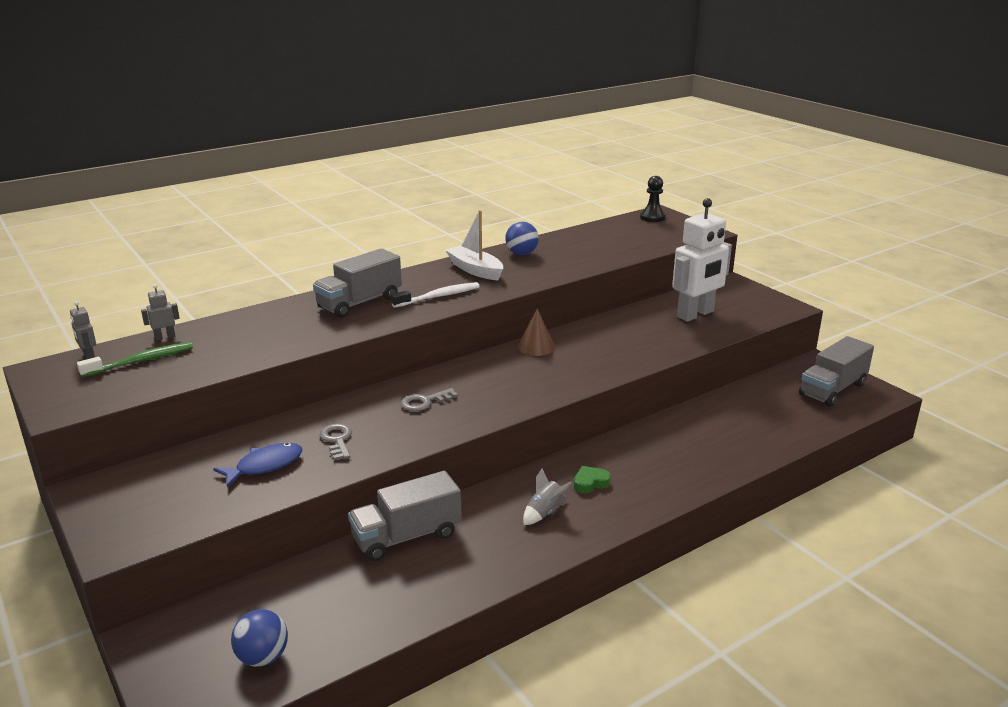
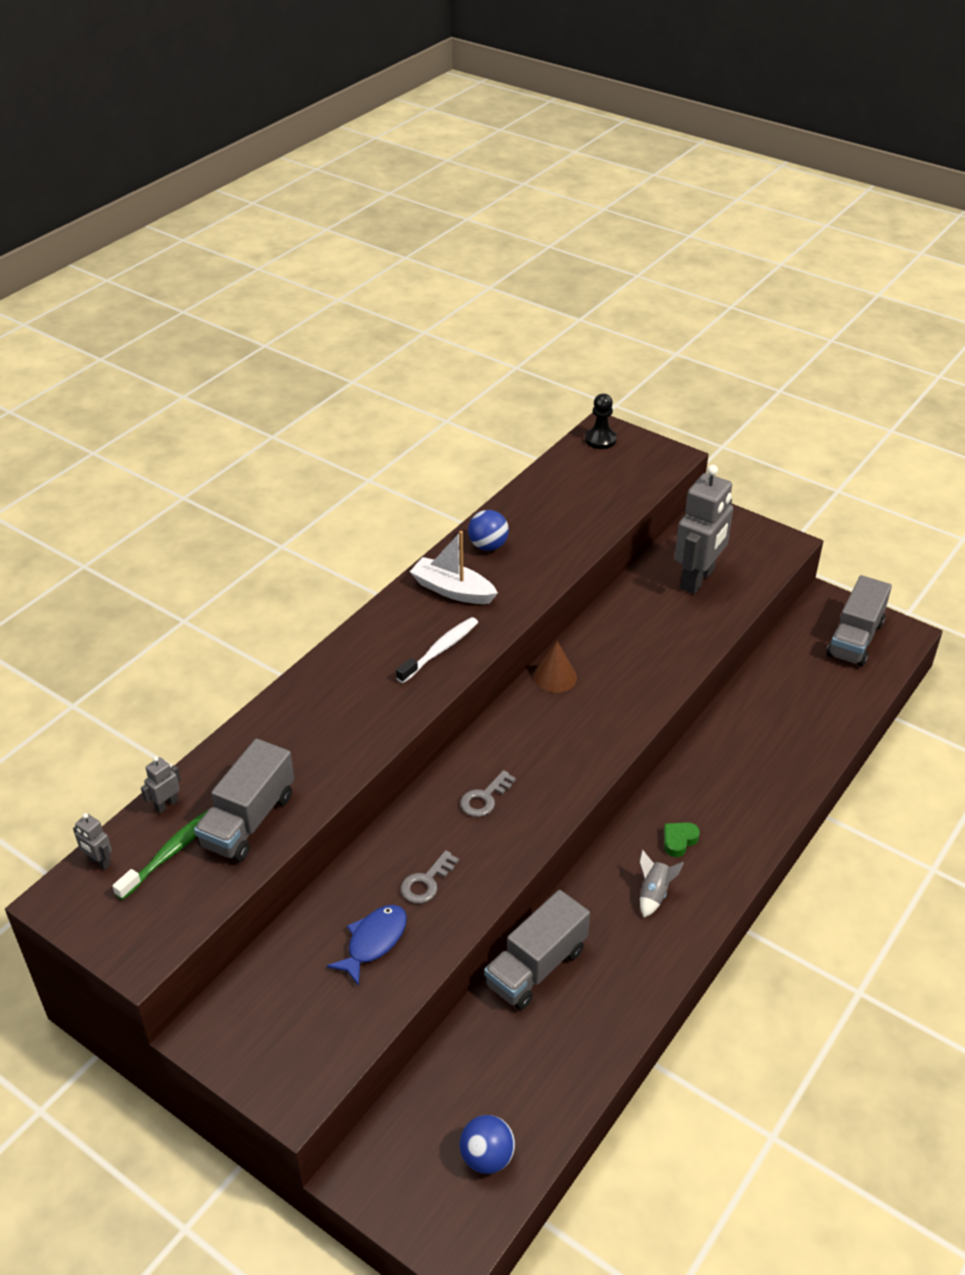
camera: 20 degrees left, 15 degrees up
grey truck [313,249,402,318] -> grey truck moved to [194,738,294,862]
grey key [320,423,352,460] -> grey key turned 105 degrees counterclockwise [401,850,459,904]
white robot [672,198,732,322] -> grey robot [674,465,733,594]

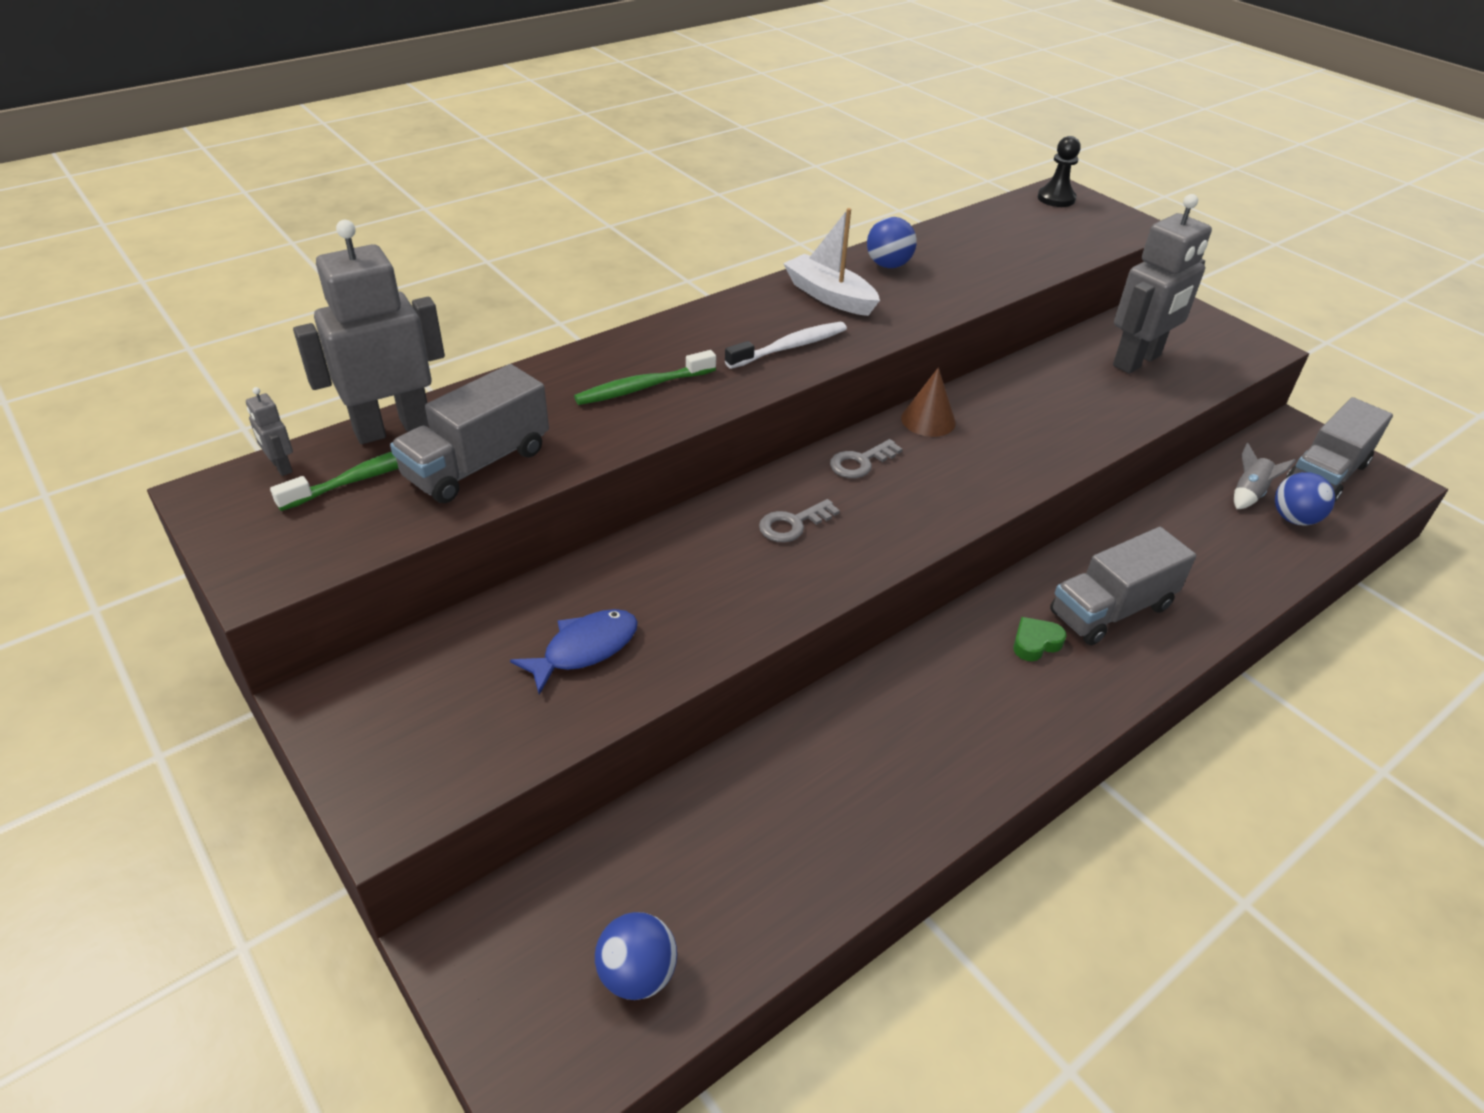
camera: 15 degrees right, 0 degrees up
grey robot [141,756,181,813] -> grey robot [293,220,445,444], size x2.45
grey key [401,850,459,904] -> grey key moved to [830,439,903,478]
grey truck [484,890,590,1010] -> grey truck moved to [1050,527,1196,645]
grey rocket [639,850,684,918] -> grey rocket moved to [1234,443,1296,509]
none -> green toothbrush [574,350,716,405]
none -> blue ball [1275,472,1335,525]

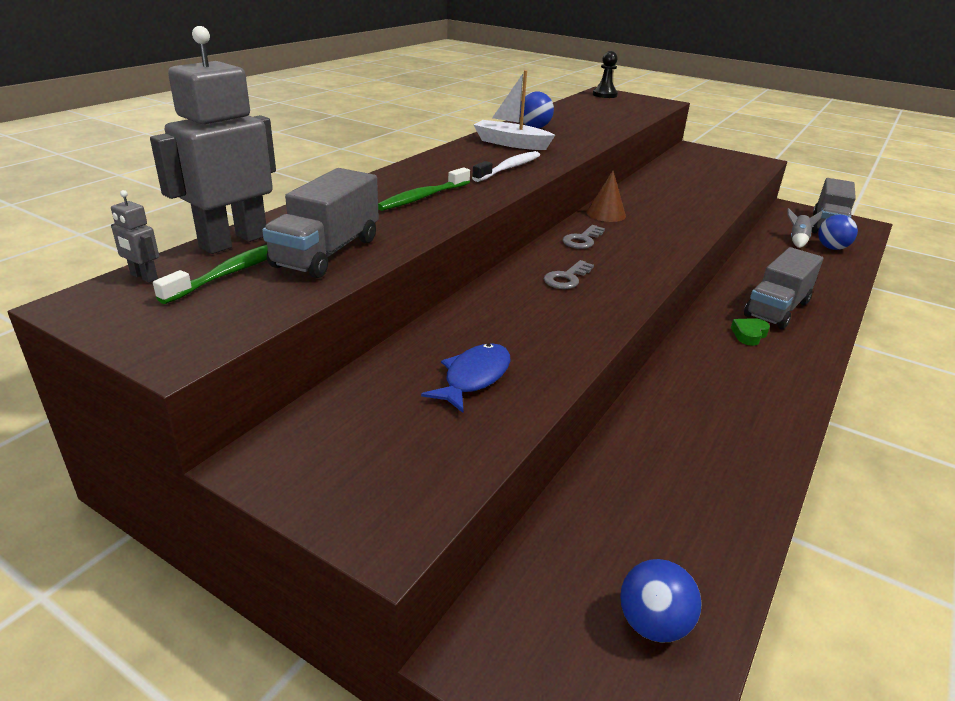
camera: 20 degrees left, 10 degrees down
grey robot [1113,194,1212,374] -> none

